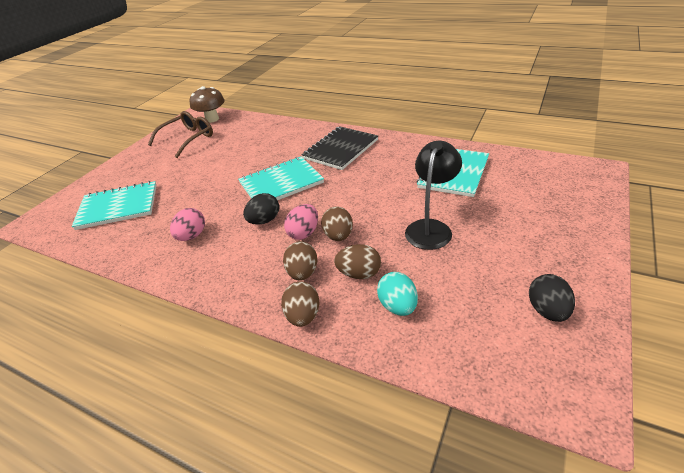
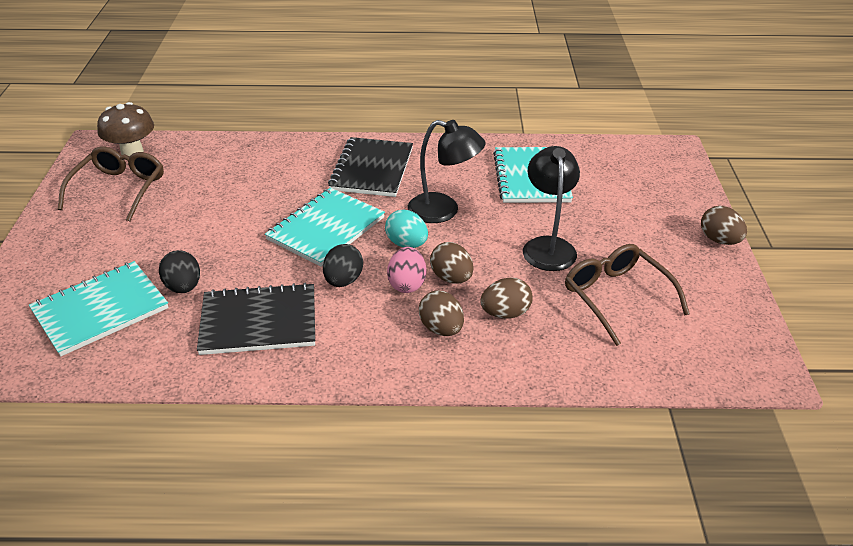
camera: 30 degrees left, 0 degrees up
pink egg [170,208,205,241] -> black notebook [197,283,315,355]
brown egg [281,281,319,327] -> brown egg moved to [701,206,747,245]
turquoise egg [377,272,418,316] -> turquoise egg moved to [385,210,428,248]
black egg [529,274,575,322] -> black egg moved to [159,250,200,293]
none -> black lamp [408,120,486,223]
none -> brown glasses [565,244,690,346]

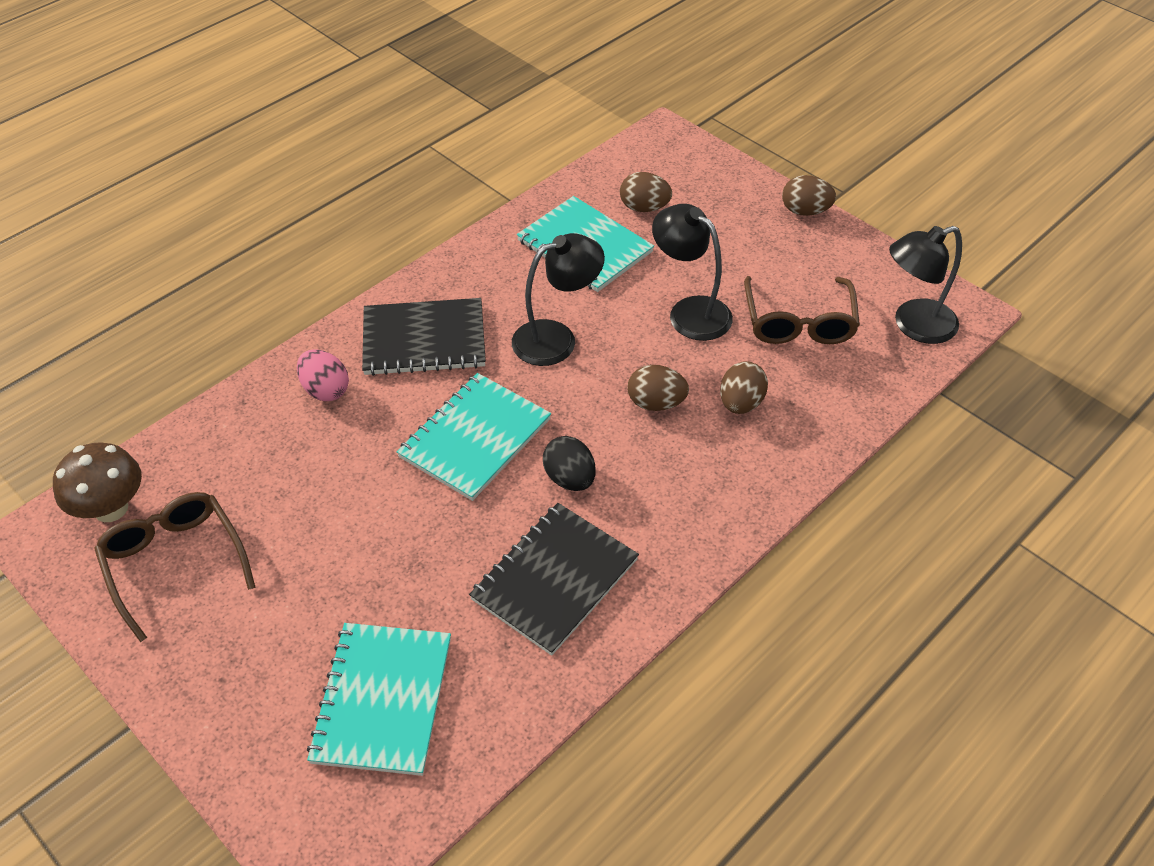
camera: 45 degrees left, 10 degrees up
black egg [159,250,200,293] -> none
turquoise notebook [265,188,385,267] -> turquoise notebook turned 45 degrees clockwise [397,373,551,501]
black notebook [328,137,413,197] -> black notebook turned 60 degrees counterclockwise [362,298,486,376]
turquoise egg [385,210,428,248] -> none
pink egg [387,247,426,293] -> pink egg moved to [297,349,349,401]
brown egg [419,290,464,336] -> brown egg moved to [620,172,672,212]
brown glasses [565,244,690,346] -> brown glasses turned 105 degrees counterclockwise [744,276,860,344]
none -> black lamp [889,226,962,344]

